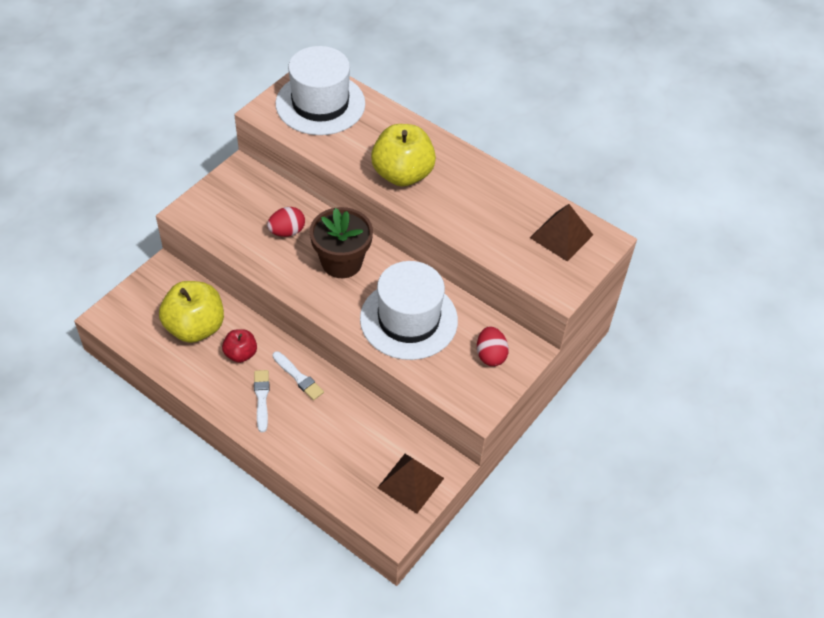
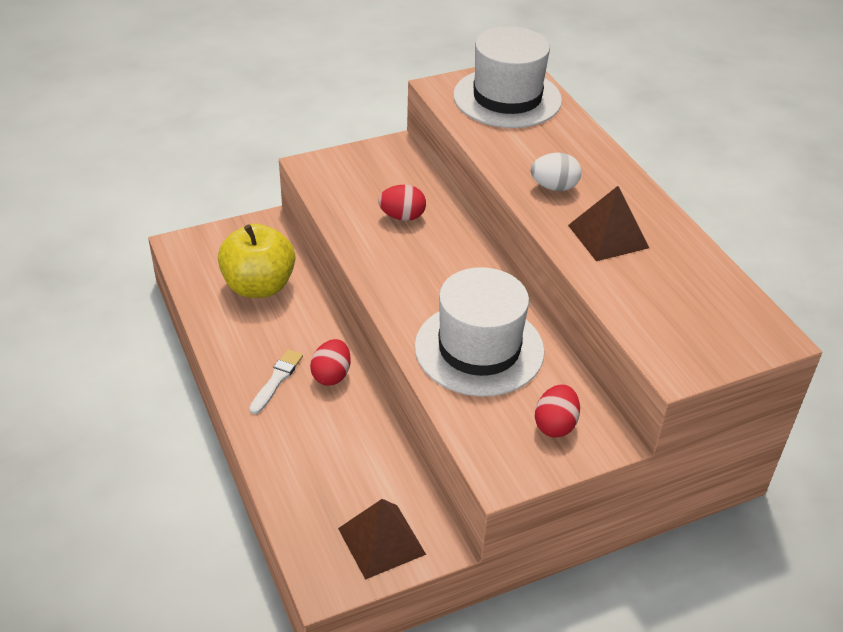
camera: 30 degrees right, 10 degrees down
red apple [222,329,257,363] -> none
white brush [272,351,324,400] -> red egg [310,339,351,386]
brown flower pot [310,207,373,278] -> none
yellow apple [371,124,436,187] -> white egg [531,153,581,191]
brown pyramid [530,204,593,261] -> brown pyramid moved to [568,186,649,261]

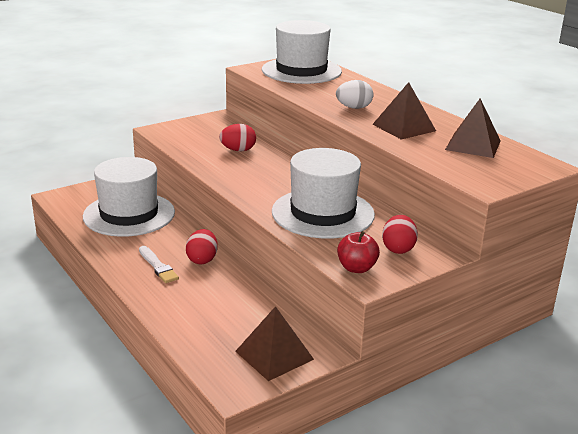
camera: 10 degrees left, 15 degrees down
yellow apple [218,223,295,298] -> white hat [83,157,175,237]
white brush [249,349,303,414] -> white brush turned 135 degrees clockwise [139,246,179,283]
none -> red apple [337,231,380,273]
none -> brown pyramid [445,98,500,158]

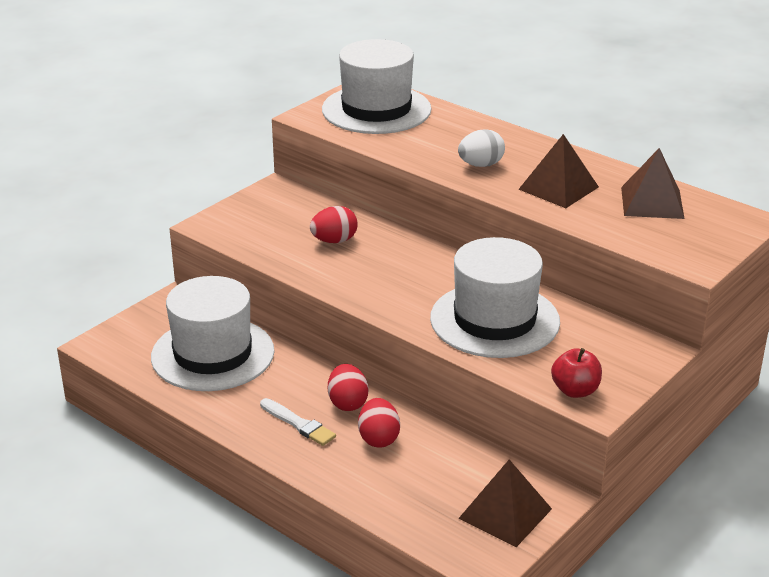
camera: 15 degrees left, 5 degrees up
red egg [382,215,418,254] -> red egg moved to [358,398,400,447]

